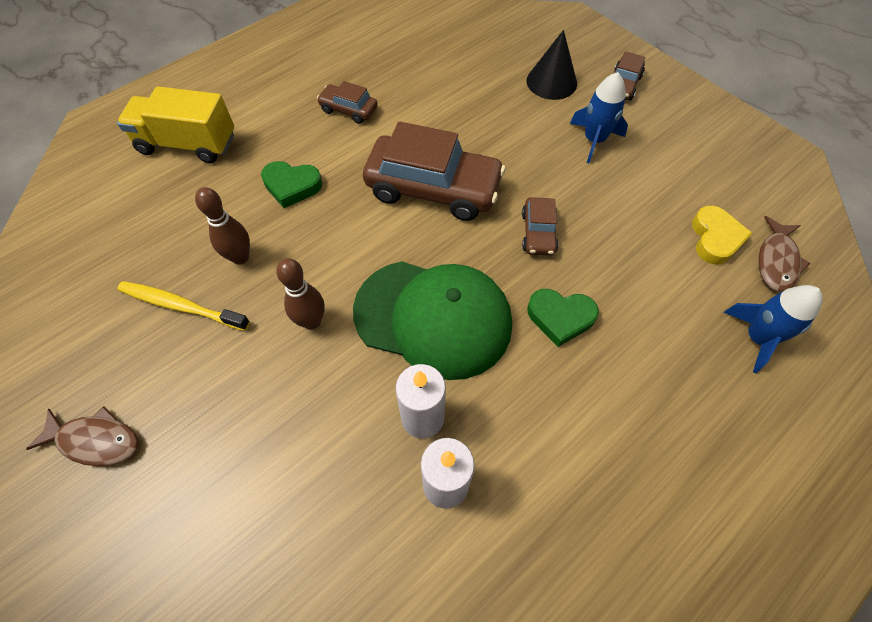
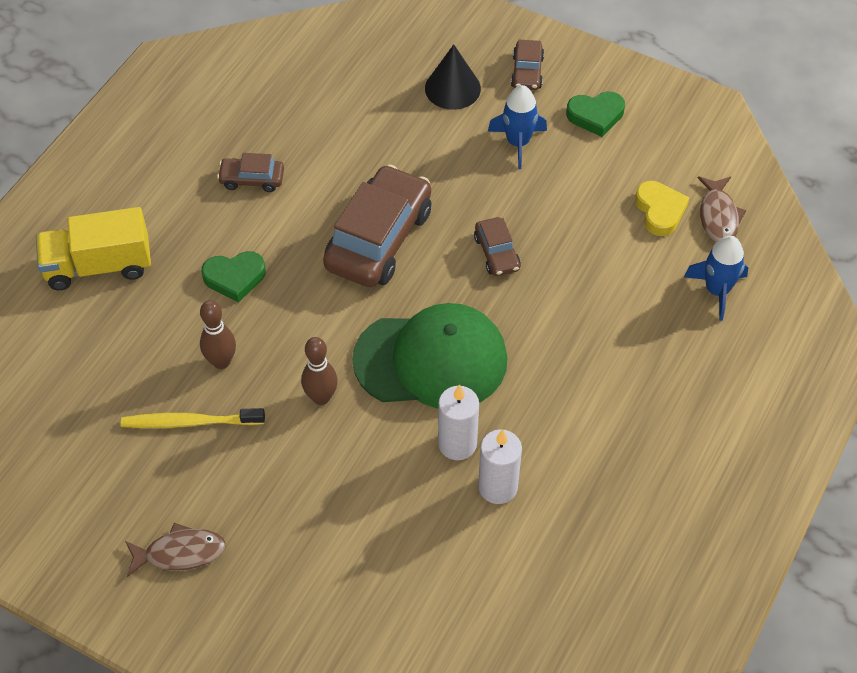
camera: 20 degrees left, 5 degrees down
brown car [363,121,505,221] -> brown car turned 60 degrees counterclockwise [323,164,431,287]
green heart [527,289,599,347] -> green heart moved to [566,92,625,137]

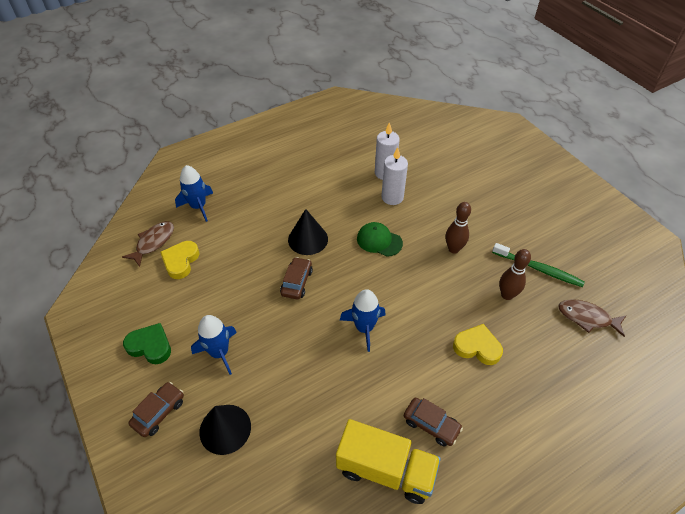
camera: 150 degrees left, 5 degrees down
yellow truck [36,207,151,290] -> yellow truck moved to [336,419,441,504]
yellow toothbrush [121,408,265,428] -> green toothbrush [492,243,585,287]
brown fish [125,523,226,577] -> brown fish moved to [558,299,627,337]
green heart [201,251,266,303] -> yellow heart [453,324,503,365]
brown car [323,164,431,287] -> blue rocket [340,289,386,352]
green cap [352,303,507,408] -> green cap [357,222,403,257], size x0.48
none -> black cone [288,209,328,255]

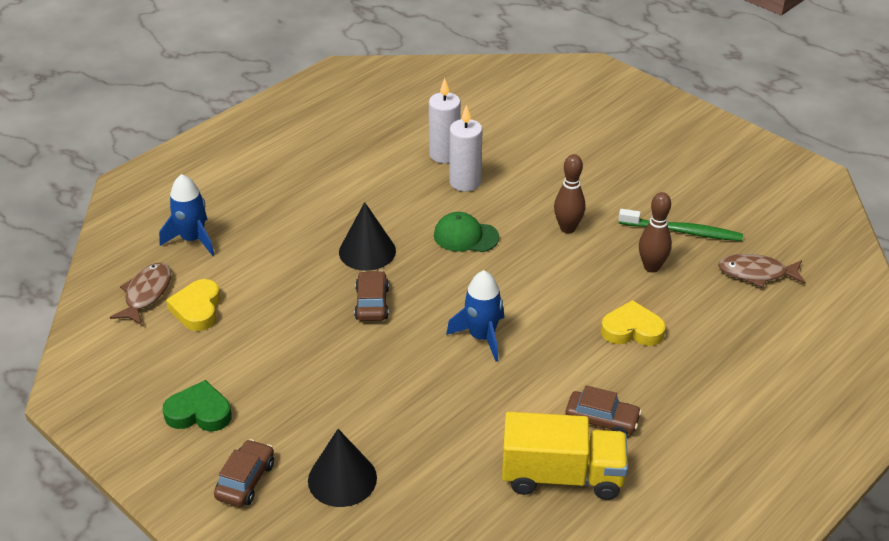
camera: 15 degrees left, 10 degrees down
blue rocket [191,315,237,375] -> none

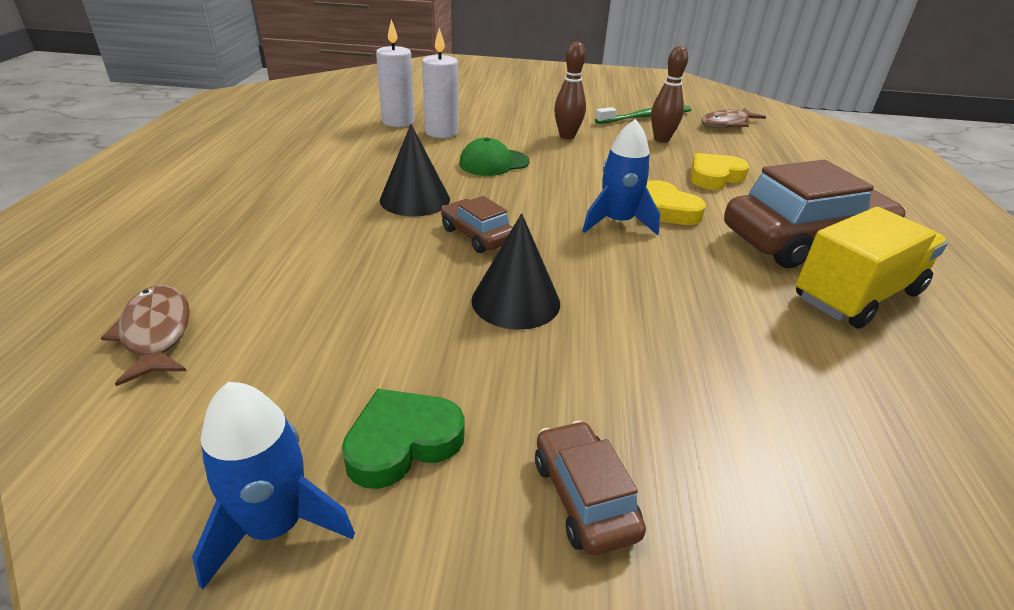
camera: 40 degrees left, 5 degrees down
blue rocket [159,174,215,256] -> blue rocket moved to [192,382,355,589]
yellow heart [166,279,220,331] -> yellow heart moved to [646,180,706,225]
black cone [308,429,377,507] -> black cone moved to [471,213,560,330]
brown car [565,385,642,435] -> brown car [724,160,906,268], size x2.08

